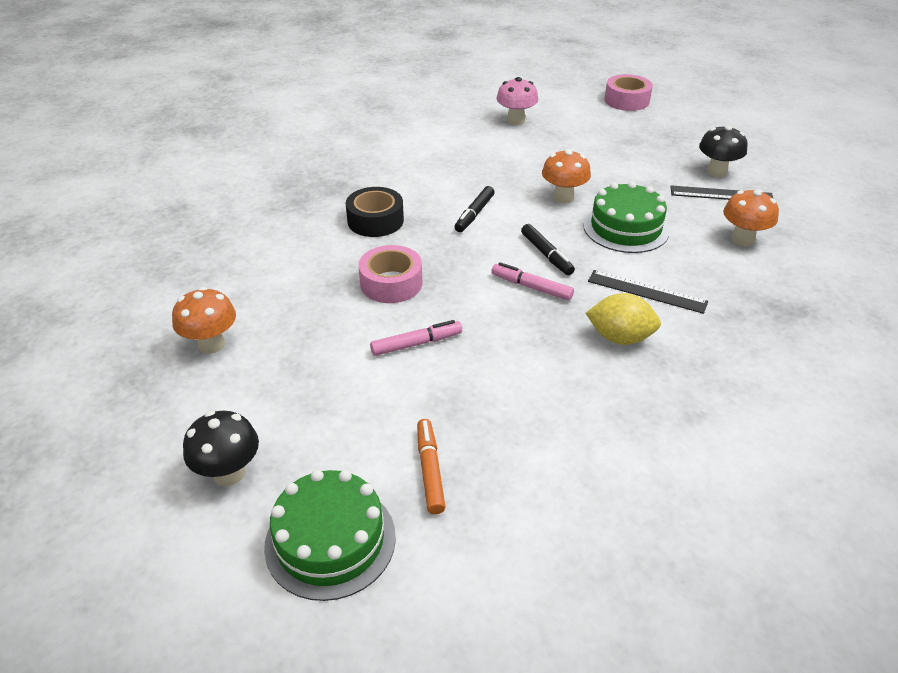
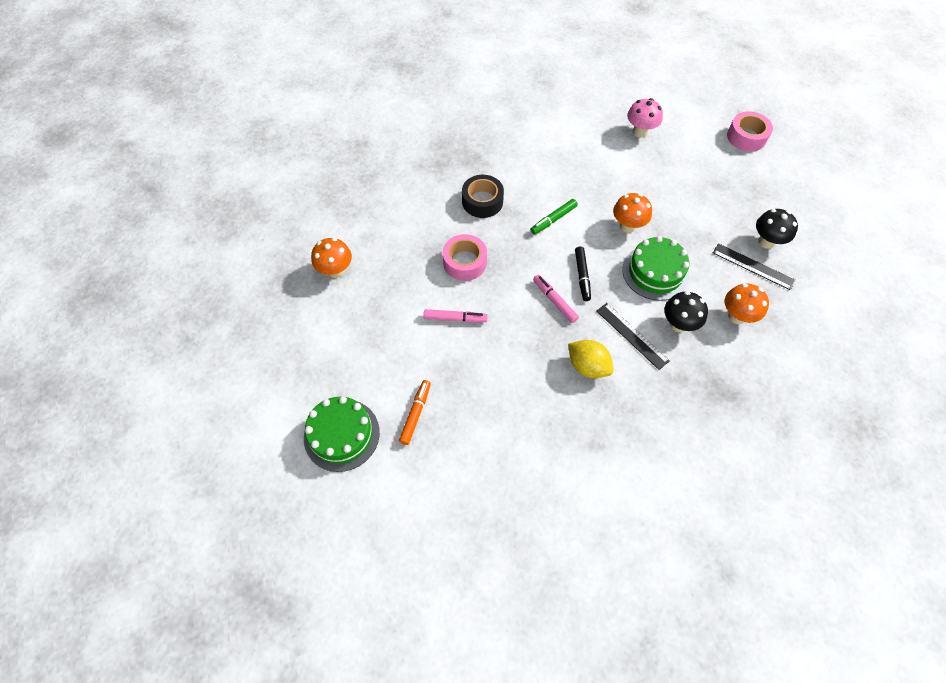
camera: 25 degrees right, 20 degrees up
black mushroom [183,411,259,486] -> black mushroom moved to [664,291,708,332]
black marker [455,186,495,232] -> green marker [531,199,578,234]

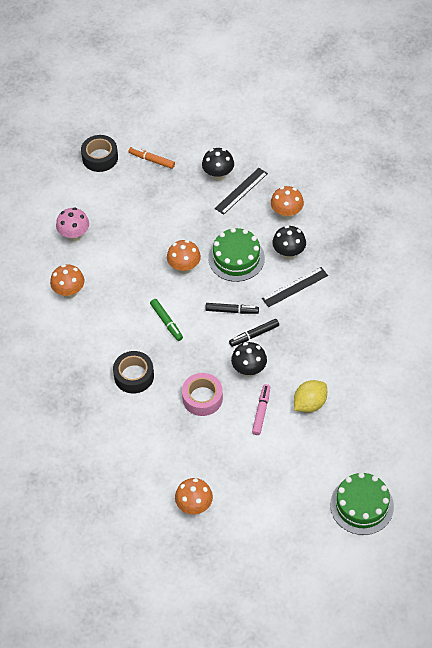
camera: 80 degrees left, 5 degrees down
orange marker [399,380,431,445] -> orange marker moved to [128,147,175,169]
pink marker [533,275,579,323] -> black marker [229,319,279,347]
yellow lemon [568,340,613,378] -> yellow lemon moved to [294,380,327,413]
pink tape [727,111,773,152] -> black tape [81,135,118,172]
none -> orange mushroom [50,264,84,299]
none -> black mushroom [231,342,267,377]

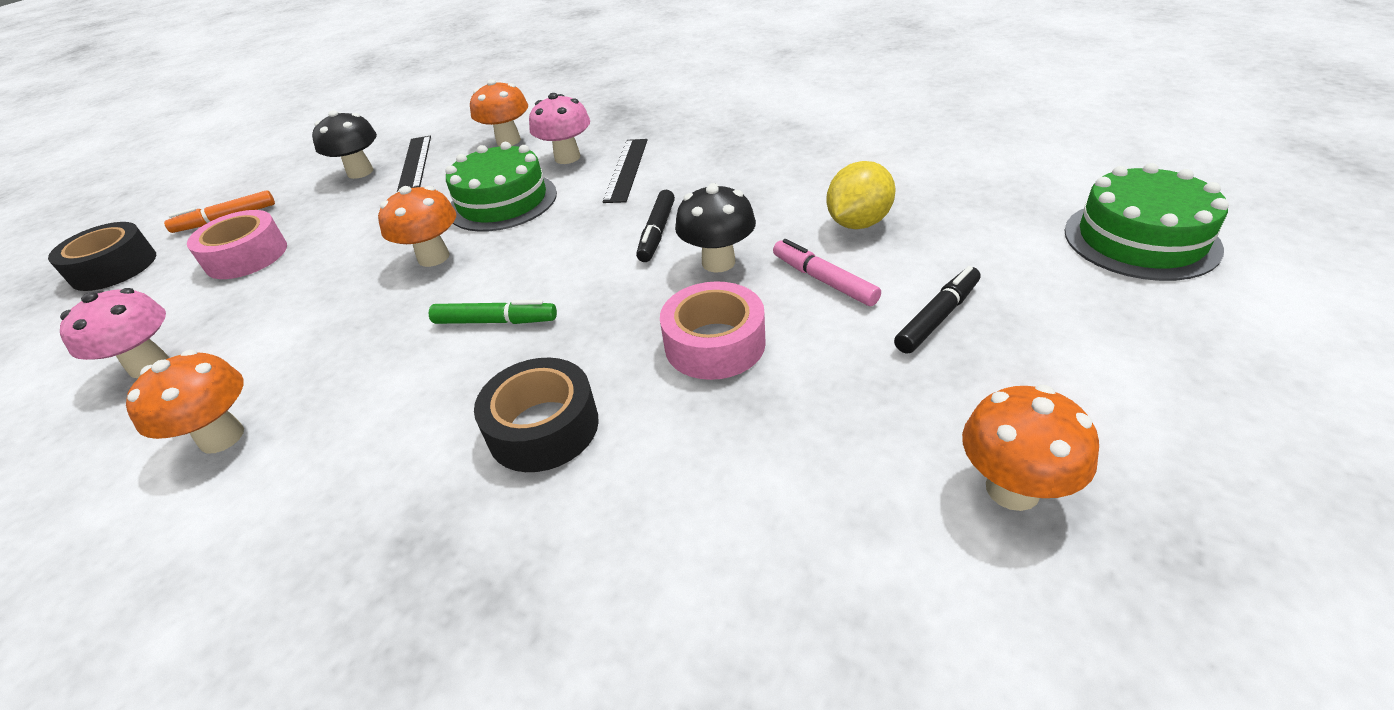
camera: 50 degrees left, 15 degrees down
black marker [205,303,259,314] -> black marker moved to [894,266,980,354]
black mushroom [272,225,306,260] -> pink mushroom [529,93,590,164]
yellow lemon [294,380,327,413] -> yellow lemon turned 45 degrees clockwise [826,161,895,229]
none -> pink tape [187,210,287,279]

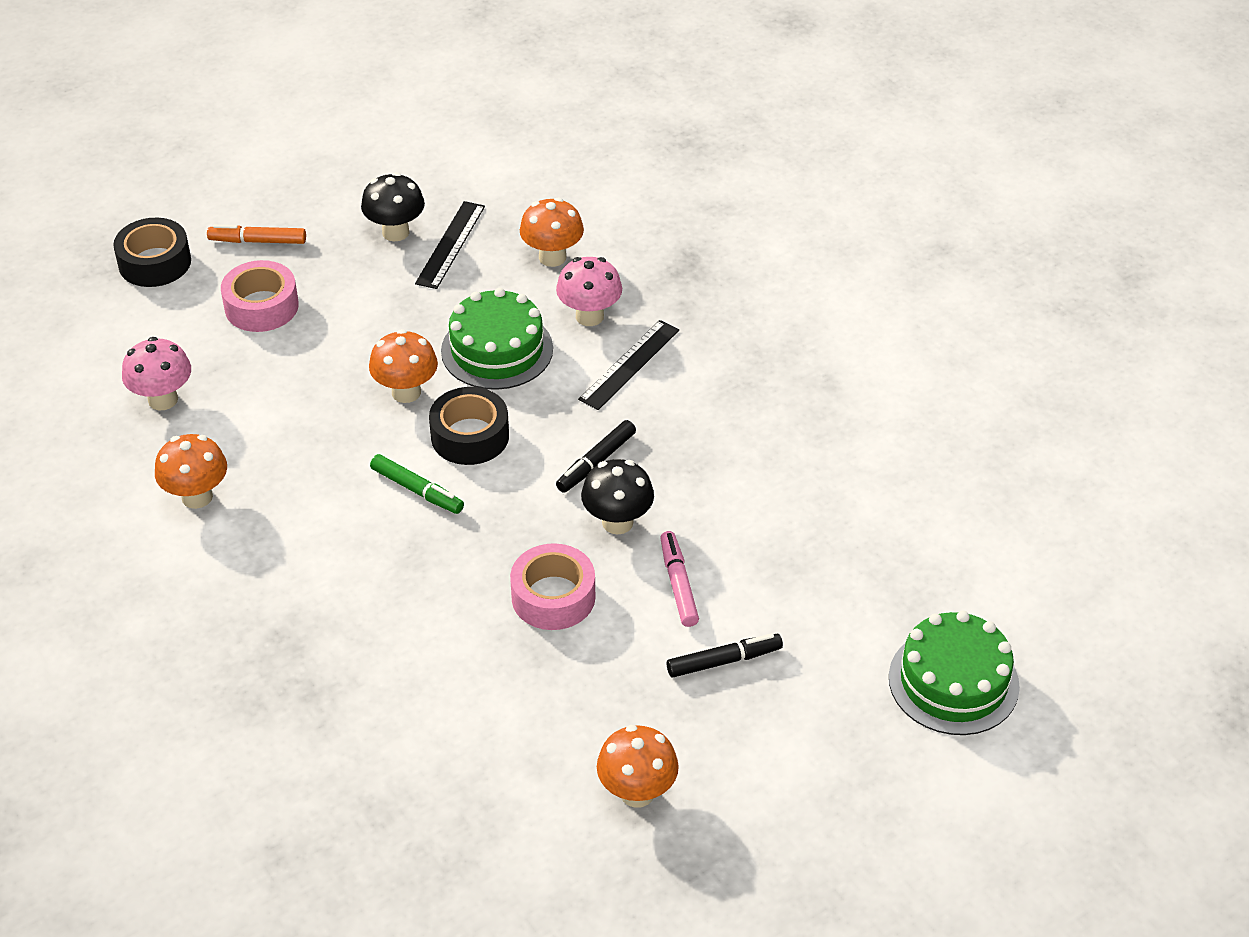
camera: 25 degrees right, 5 degrees up
black tape [474,358,599,472] -> black tape moved to [429,387,509,465]
yellow lemon [826,161,895,229] -> none

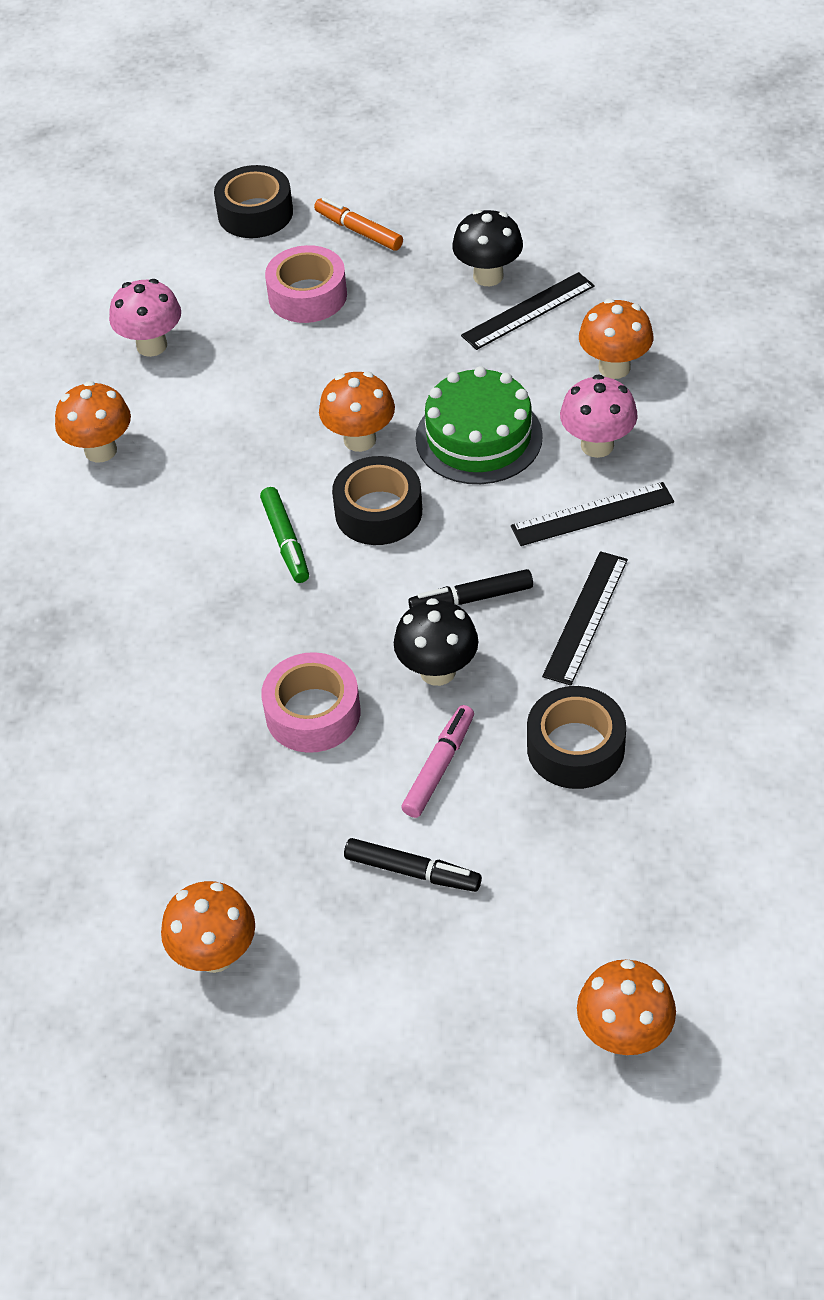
camera: 40 degrees right, 5 degrees up
green cake [889,611,1020,735] -> orange mushroom [577,959,676,1055]
none -> black tape [527,686,626,789]
none -> black ruler [542,551,628,686]

